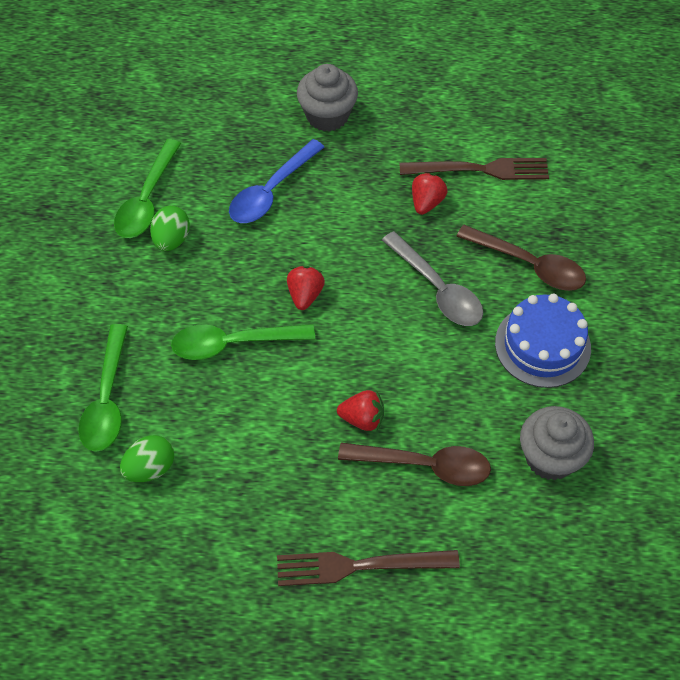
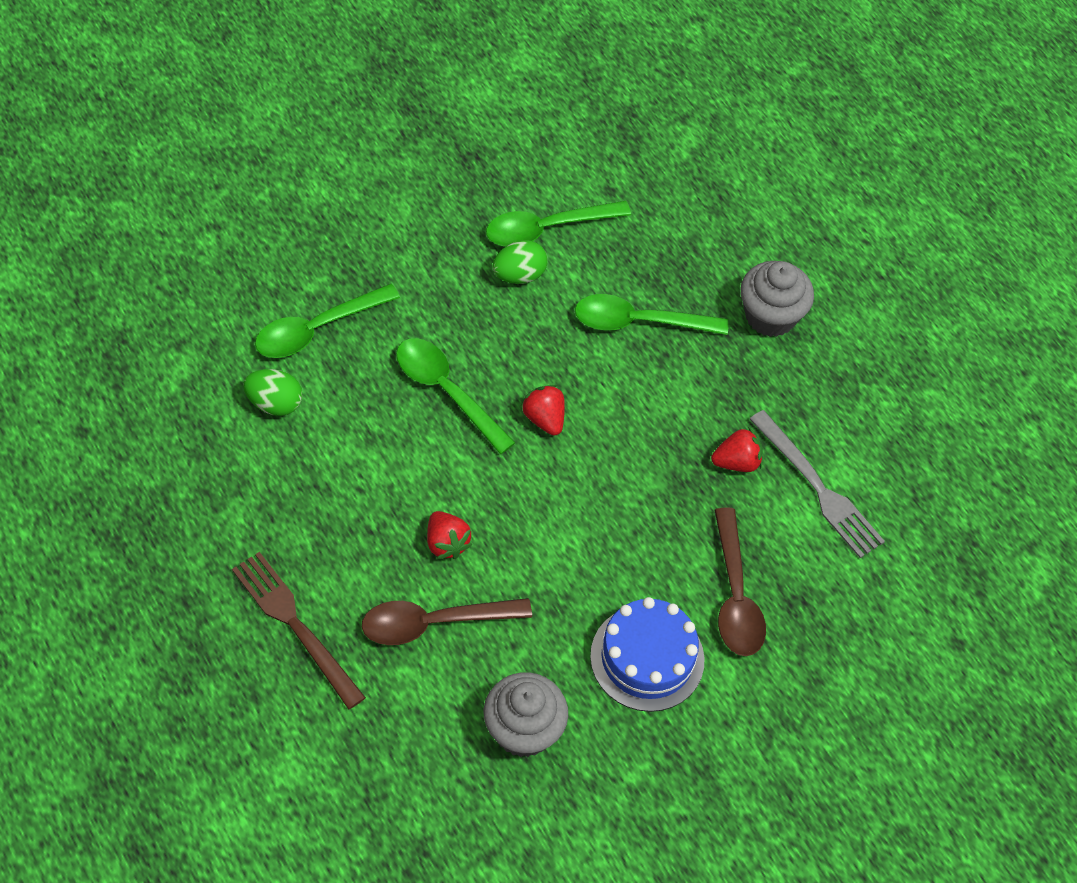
camera: 50 degrees right, 0 degrees up
blue spoon [229,139,324,223] -> green spoon [575,294,728,335]
red strawberry [287,266,325,310] -> red strawberry turned 90 degrees counterclockwise [521,385,565,436]
brown spoon [338,443,491,486] -> brown spoon turned 105 degrees clockwise [362,598,532,645]
grey spoon [382,231,483,326] -> none
brown fork [399,158,549,180] -> grey fork [749,410,885,558]

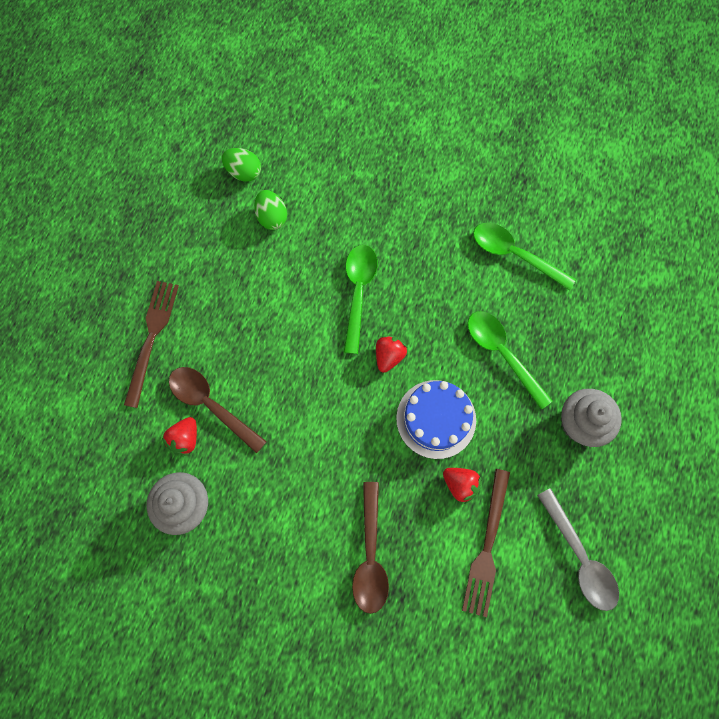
camera: 55 degrees right, 15 degrees up
green spoon [255,284,400,358] -> none
red strawberry [427,511,472,559] -> red strawberry moved to [162,417,197,456]
green egg [492,240,547,284] -> green egg moved to [222,148,261,182]
blue cake [590,597,704,712] -> blue cake moved to [396,380,476,459]
brown spoon [714,507,766,656] -> brown spoon turned 45 degrees counterclockwise [352,482,389,614]
grey fork [749,410,885,558] -> brown fork [462,469,510,617]
none -> grey spoon [537,488,619,611]

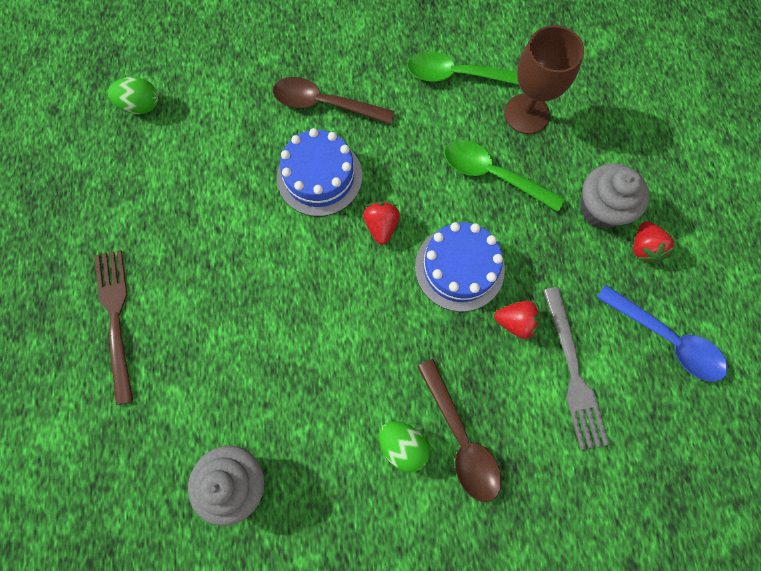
camera: 25 degrees left, 0 degrees up
red strawberry [162,417,197,456] -> red strawberry moved to [633,221,676,264]
brown spoon [169,367,267,453] -> brown spoon moved to [273,77,395,124]
green egg [254,190,287,230] -> green egg moved to [379,421,429,472]
green spoon [344,245,378,354] -> blue cake [277,128,362,216]
brown fork [462,469,510,617] -> grey fork [543,287,609,450]
grey spoon [537,488,619,611] -> blue spoon [596,285,728,382]
none -> brown goblet [504,25,584,134]

